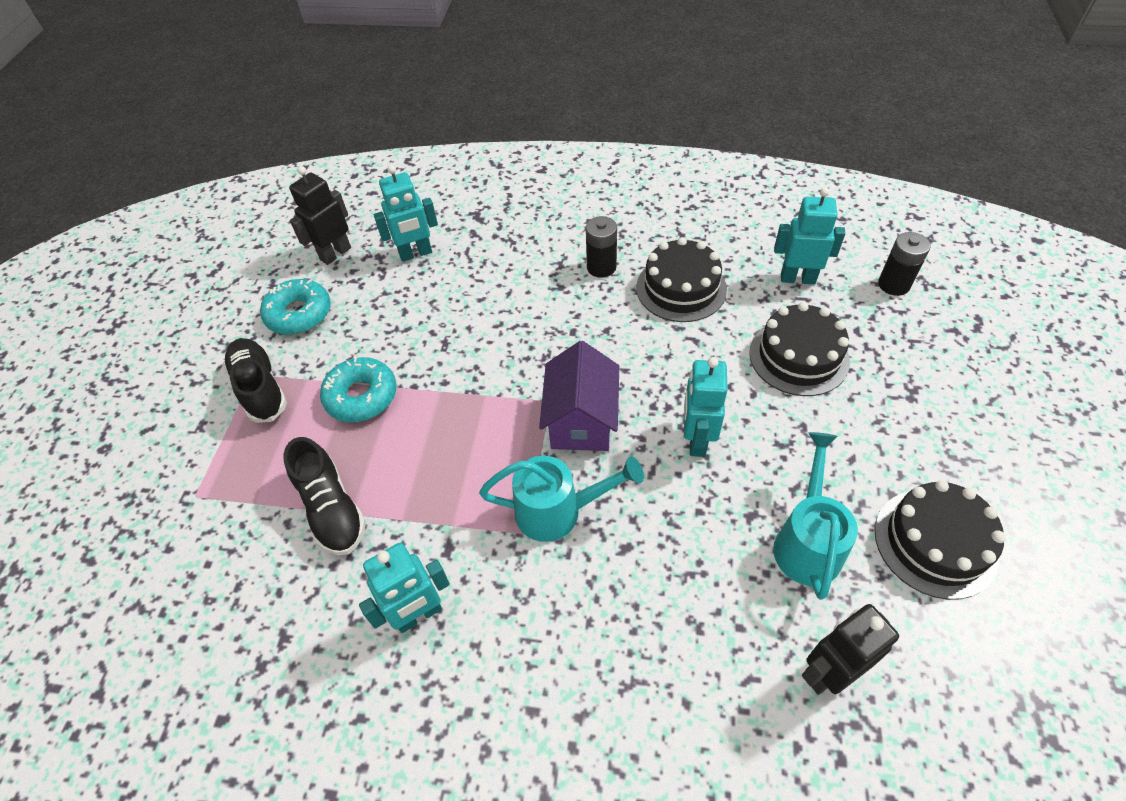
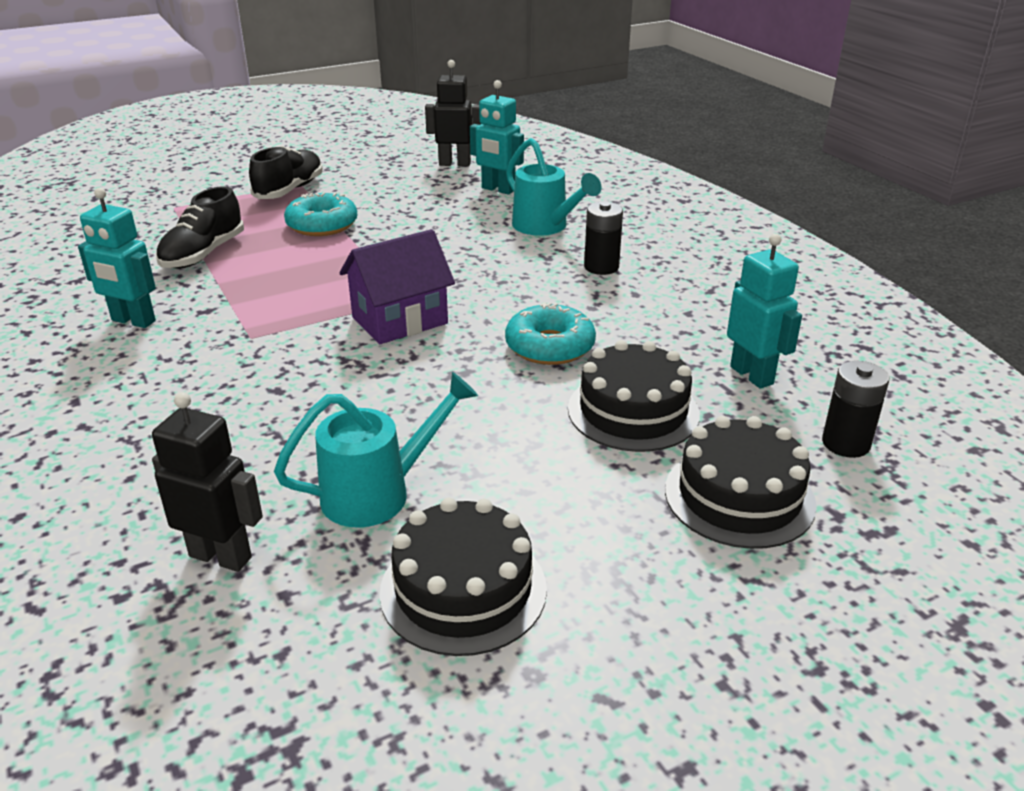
camera: 50 degrees right, 20 degrees down
turquoise donut [260,279,331,335] -> turquoise donut moved to [505,302,596,365]
turquoise watering can [479,456,644,542] -> turquoise watering can moved to [506,138,602,236]
black cake [636,237,727,322] -> black cake moved to [665,416,817,549]
turquoise robot [684,357,728,457] -> none

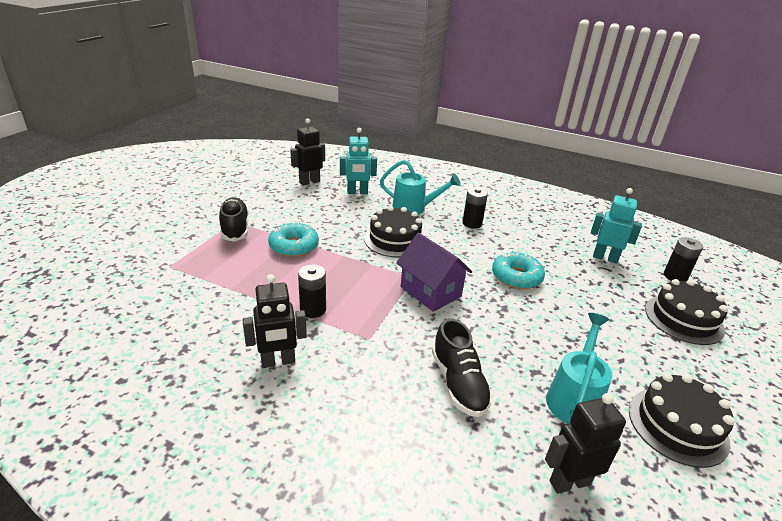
camera: 40 degrees left, 0 degrees up
turquoise robot [78,188,156,328] -> black robot [243,274,307,368]
black shoe [156,186,244,269] -> black shoe moved to [432,318,493,417]
purple house [339,229,455,344] -> purple house turned 60 degrees counterclockwise [396,233,472,312]
black cake [568,340,700,452] -> black cake moved to [364,206,423,257]
none -> black battery [298,264,326,318]

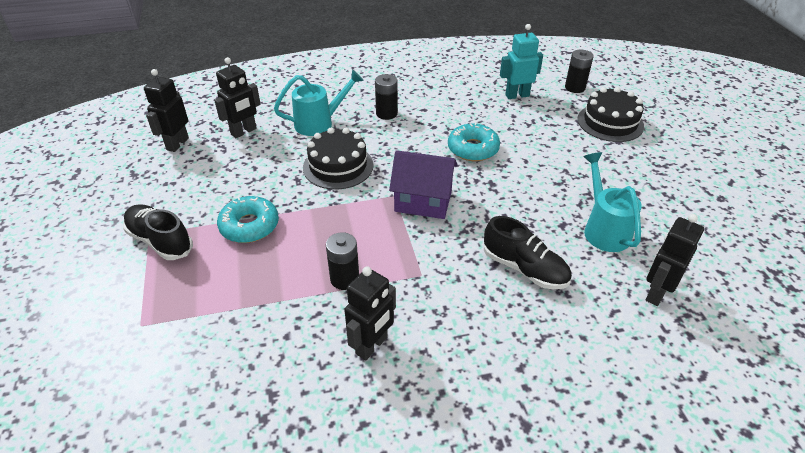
camera: 35 degrees left, 10 degrees up
turquoise robot [340,128,377,194] -> black robot [214,57,261,138]
black cake [629,373,735,468] -> none

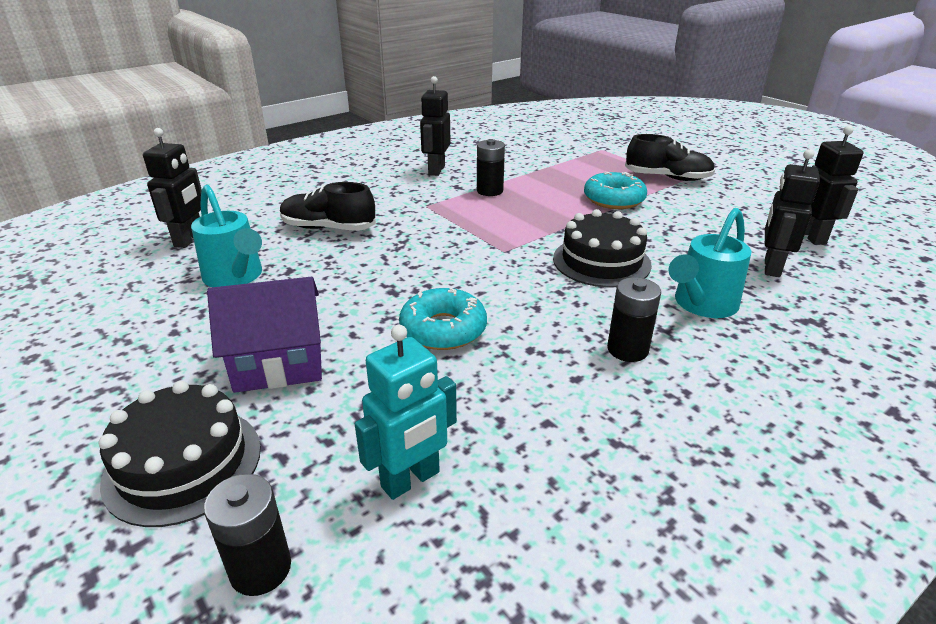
camera: 155 degrees right, 10 degrees down
purple house [389,150,458,219] -> purple house moved to [207,277,322,393]

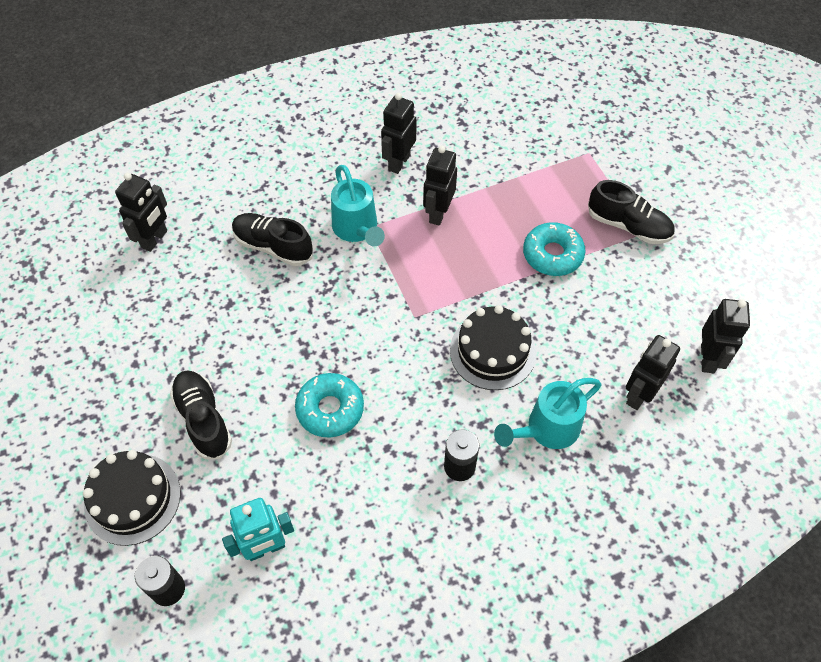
camera: 15 degrees right, 25 degrees up
turquoise watering can [191,185,262,287] -> turquoise watering can moved to [331,165,385,246]
purple house [207,277,322,393] -> black shoe [170,370,232,459]
black battery [477,139,505,196] -> black robot [423,146,457,226]

